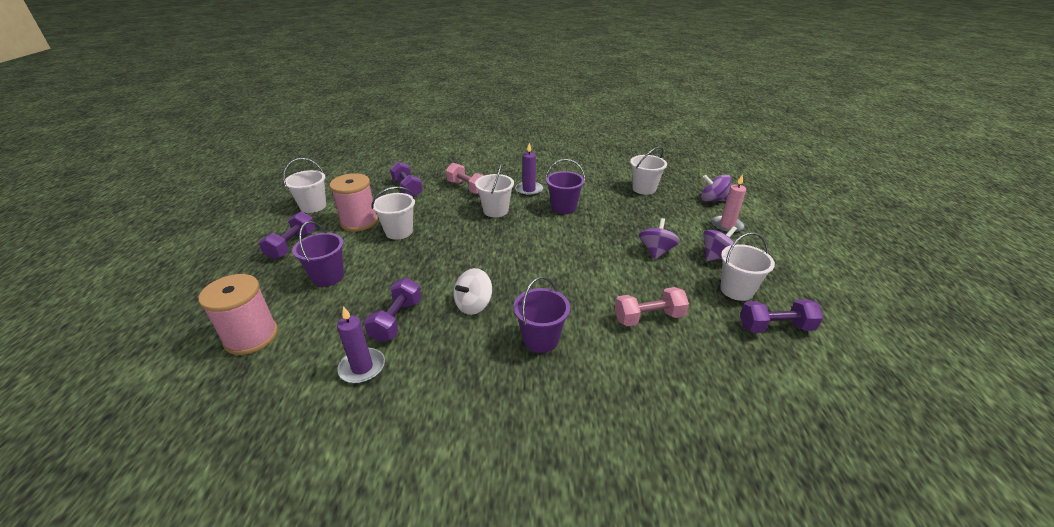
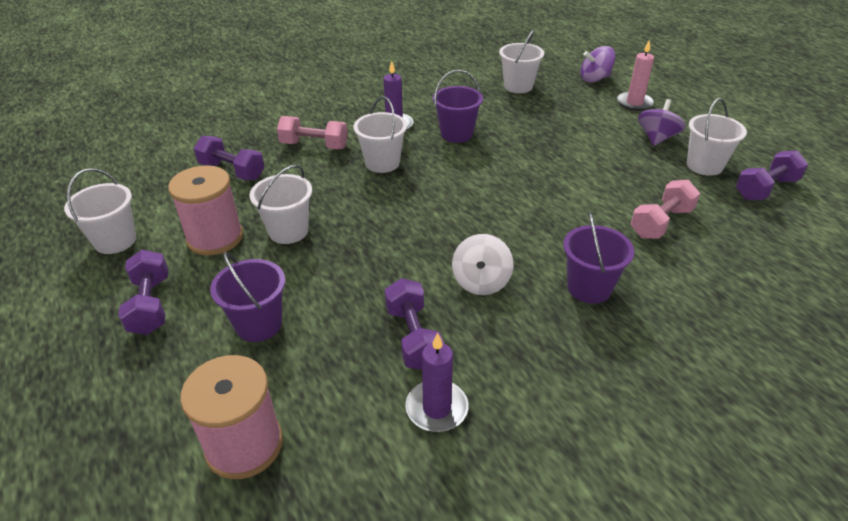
camera: 30 degrees left, 5 degrees up
purple spinning top [639,218,680,259] -> none

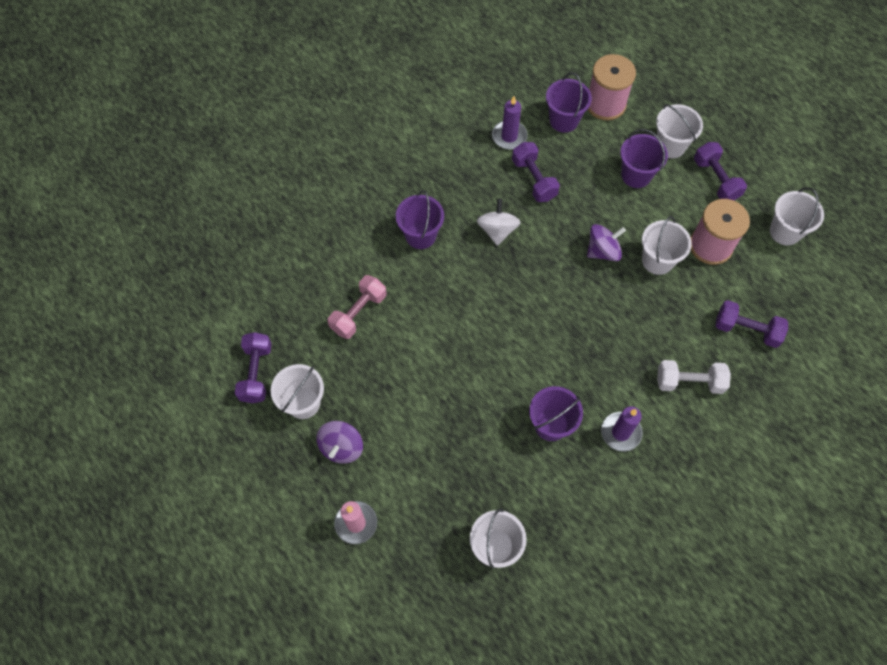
camera: 170 degrees right, 25 degrees up
pink dumbbell [277,116,348,149] -> white dumbbell [657,360,731,394]
white bucket [353,97,407,173] -> white bucket moved to [656,104,703,158]
purple spinning top [581,46,615,83] -> purple spinning top moved to [587,224,626,261]
purple dumbbell [736,150,808,200] -> purple dumbbell turned 45 degrees counterclockwise [235,332,272,403]
none -> purple bucket [546,72,592,133]

